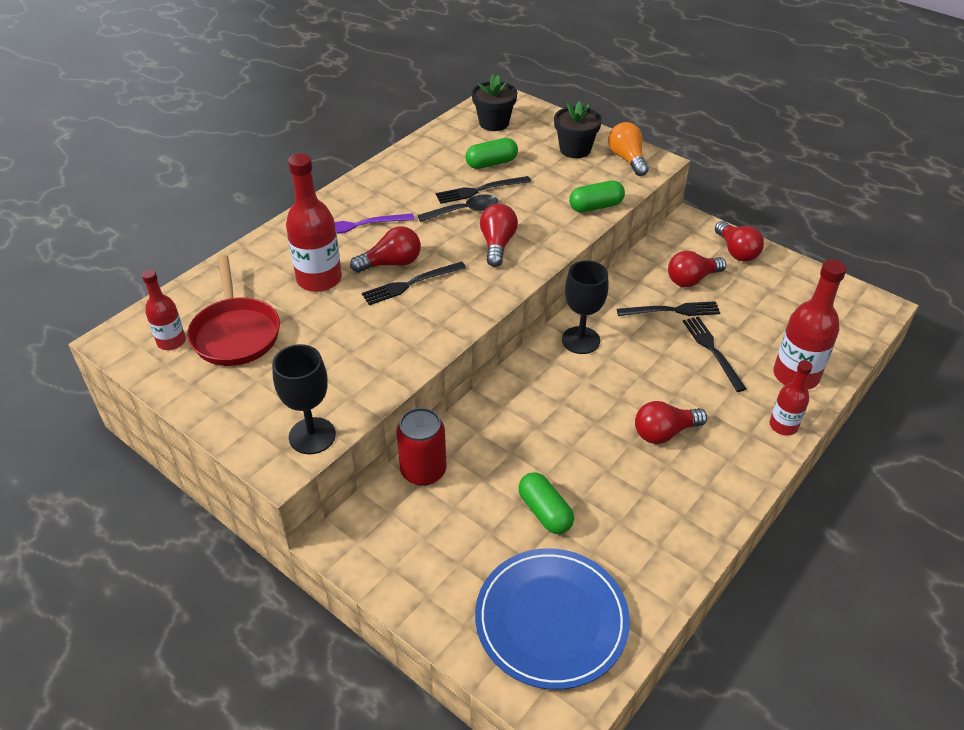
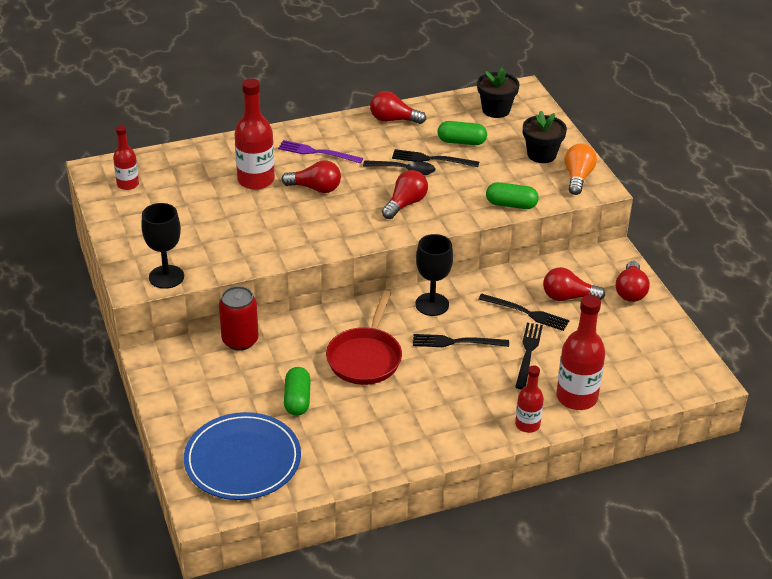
camera: 30 degrees right, 5 degrees down
red pan [187,255,280,366] -> red pan moved to [326,291,402,385]
black fork [362,261,466,305] -> black fork moved to [413,334,509,347]
red light bulb [635,401,707,444] -> red light bulb moved to [370,91,426,124]

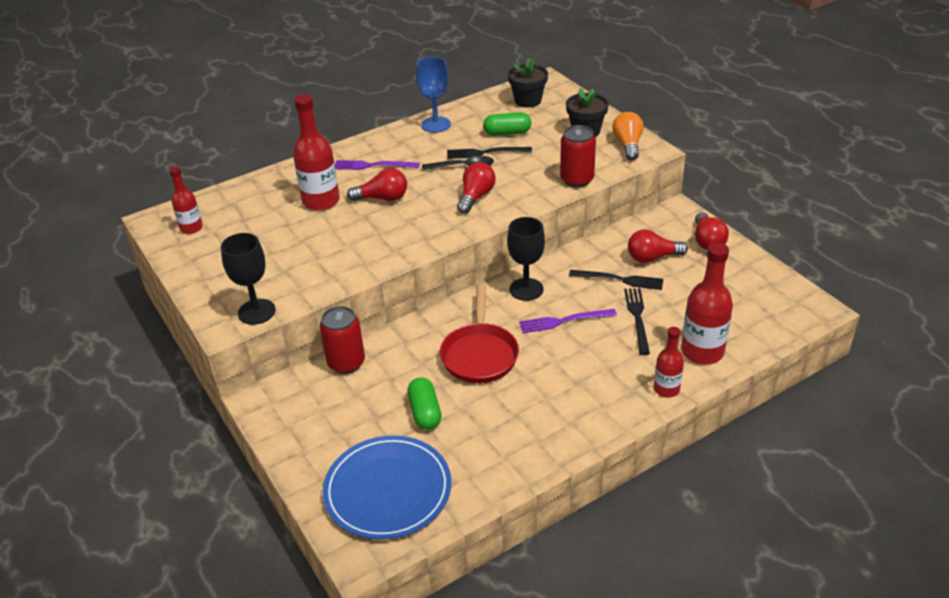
camera: 10 degrees left, 0 degrees up
red light bulb [370,91,426,124] -> blue goblet [416,57,451,133]
black fork [413,334,509,347] -> purple fork [519,309,617,333]
green capsule [486,182,539,209] -> red can [560,125,596,187]

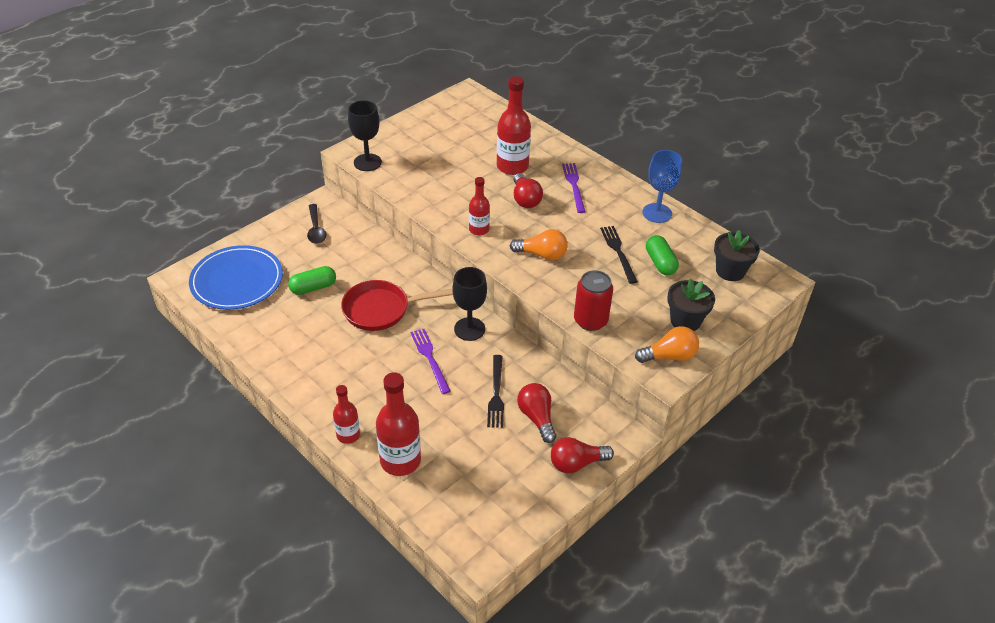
camera: 75 degrees right, 5 degrees up
red bottle [169,167,203,234] -> red bottle moved to [469,177,490,235]
red can [320,306,365,374] -> none
black spoon [422,156,494,170] -> black spoon moved to [307,204,326,244]
red light bulb [457,162,496,214] -> orange light bulb [510,229,568,261]
black fork [624,288,650,355] -> none

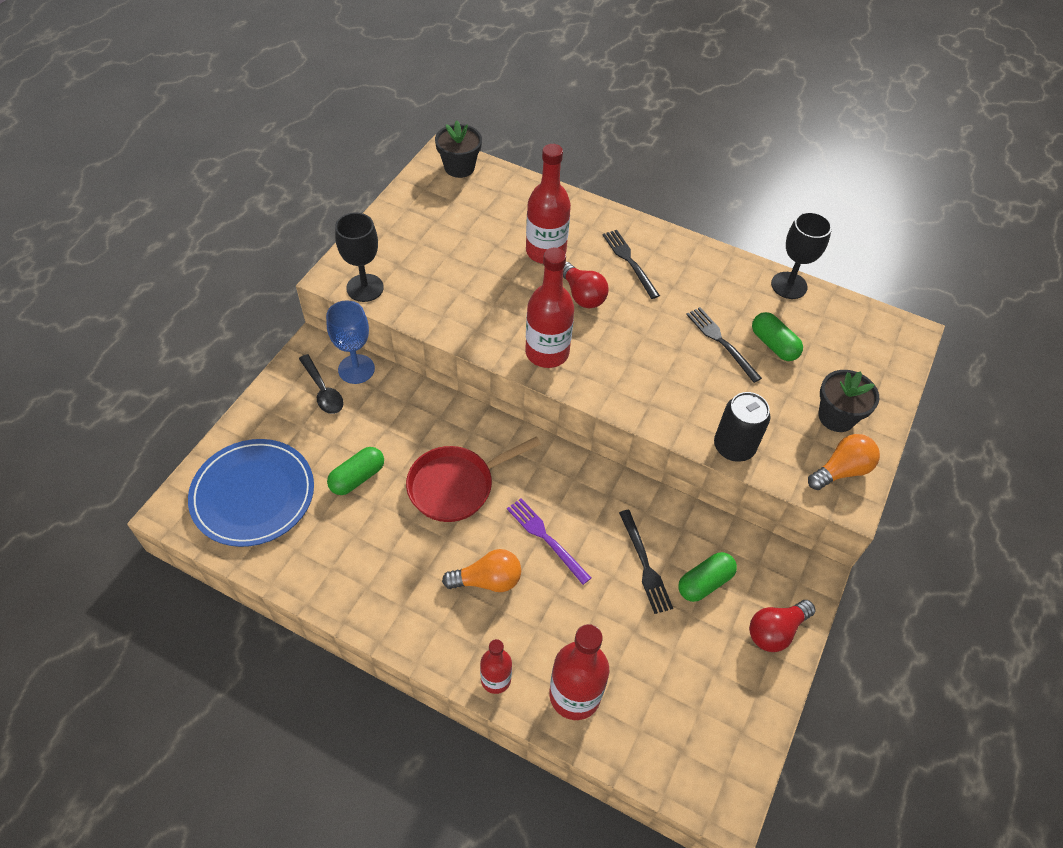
camera: 20 degrees left, 10 degrees up
black goblet [452,267,487,341] -> black goblet moved to [771,212,832,299]
red bottle [469,177,490,235] -> red bottle [525,248,574,368], size x1.70
orange light bulb [510,229,568,261] -> orange light bulb moved to [442,549,521,592]
red light bulb [517,383,556,443] -> green capsule [678,552,737,602]
purple fork [562,163,586,213] -> black fork [602,230,660,299]
red can [574,270,613,331] -> black can [714,392,771,462]
blue goblet [643,150,682,223] -> blue goblet moved to [326,300,375,384]
black flower pot [714,230,760,281] -> black flower pot moved to [435,121,482,178]

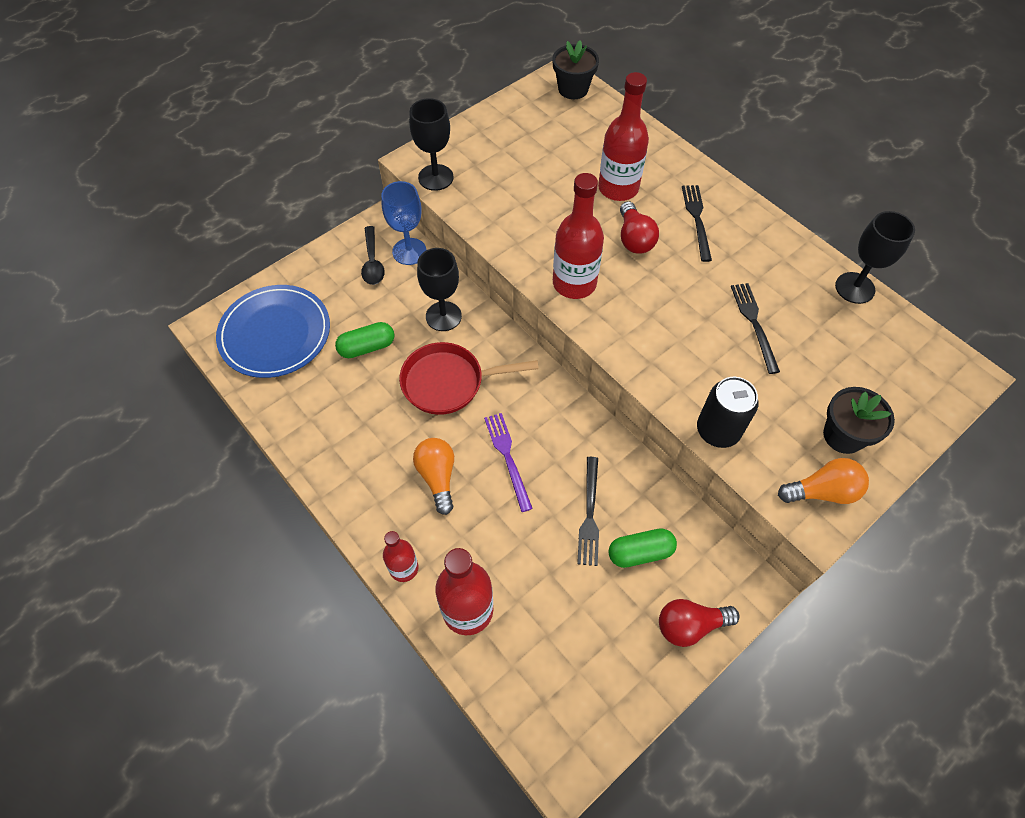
camera: 25 degrees right, 5 degrees up
orange light bulb [442,549,521,592] -> orange light bulb turned 120 degrees counterclockwise [413,438,454,515]
green capsule [752,312,803,361] -> none
none -> black goblet [417,248,462,331]

